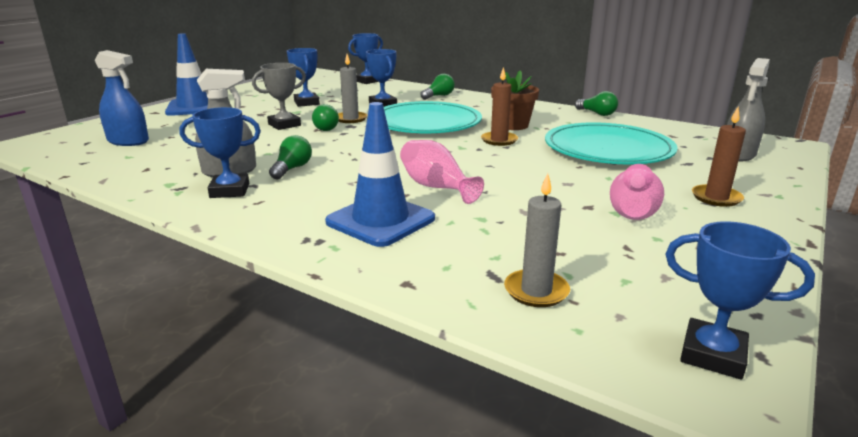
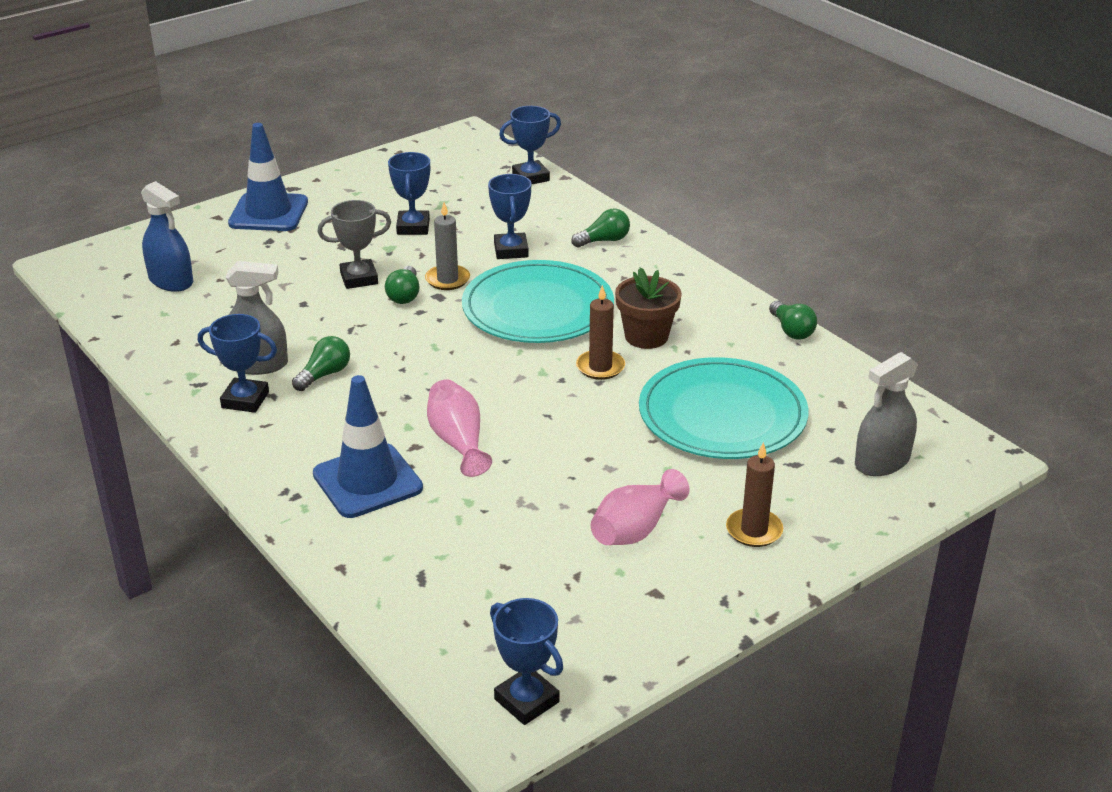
camera: 20 degrees right, 10 degrees up
grey candle [504,173,570,307] -> none

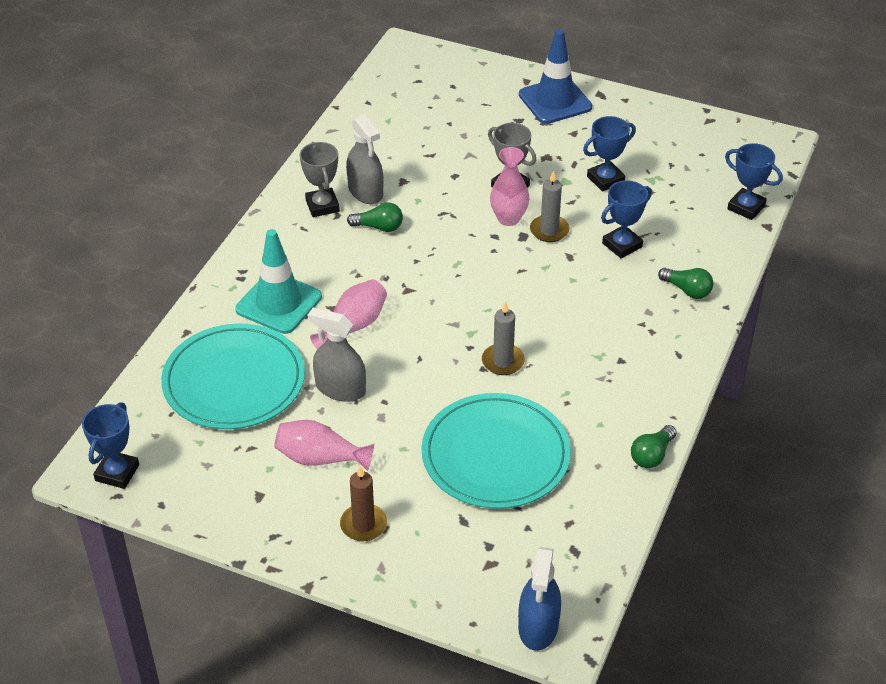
camera: 60 degrees right, 10 degrees up
blue spray bottle [141,181,193,292] -> blue spray bottle moved to [518,547,561,651]
blue trophy [198,314,277,413] -> grey trophy [300,142,340,217]
blue traffic cone [313,375,423,518] -> turquoise traffic cone [235,229,322,334]
green light bulb [385,266,420,304] -> pink vase [490,147,529,226]
turquoise plate [462,260,614,343] -> turquoise plate moved to [161,324,305,429]
brown candle [576,285,625,380] -> grey candle [482,301,525,375]
brown flower pot [615,267,682,349] -> none
grey spray bottle [855,352,918,476] -> grey spray bottle moved to [308,308,366,402]

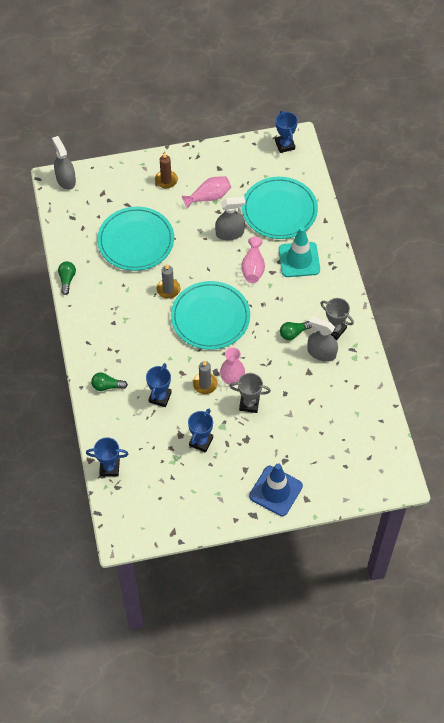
camera: 145 degrees right, 15 degrees up
blue spray bottle [518,547,561,651] -> grey spray bottle [52,136,76,190]
none -> turquoise plate [171,281,250,350]

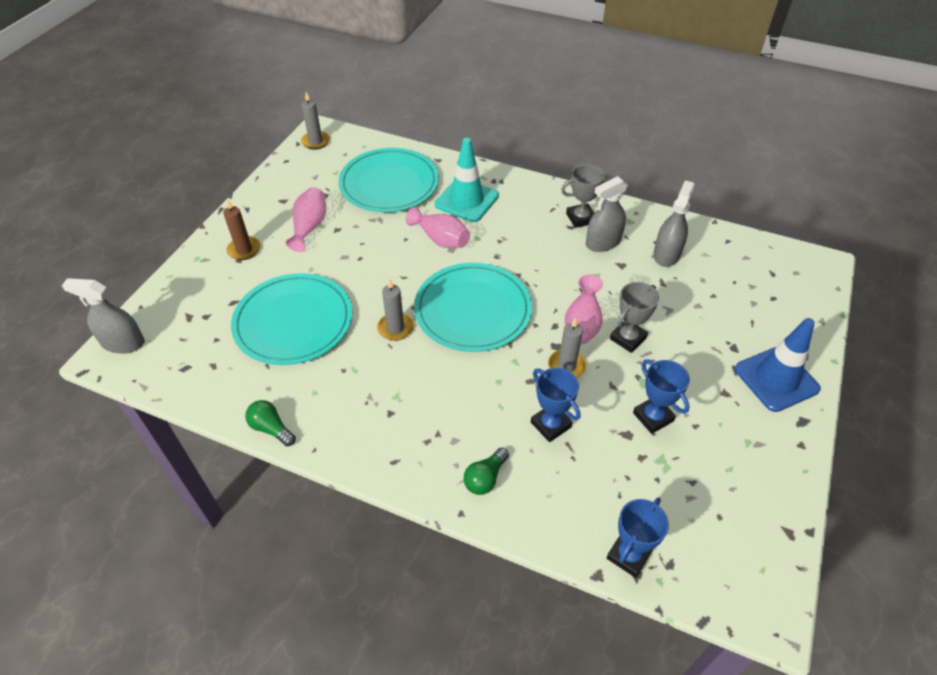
camera: 55 degrees left, 10 degrees down
grey spray bottle [215,197,245,240] -> grey spray bottle moved to [653,180,695,267]
blue trophy [275,111,298,153] -> grey candle [301,92,330,150]
green light bulb [280,321,312,340] -> none

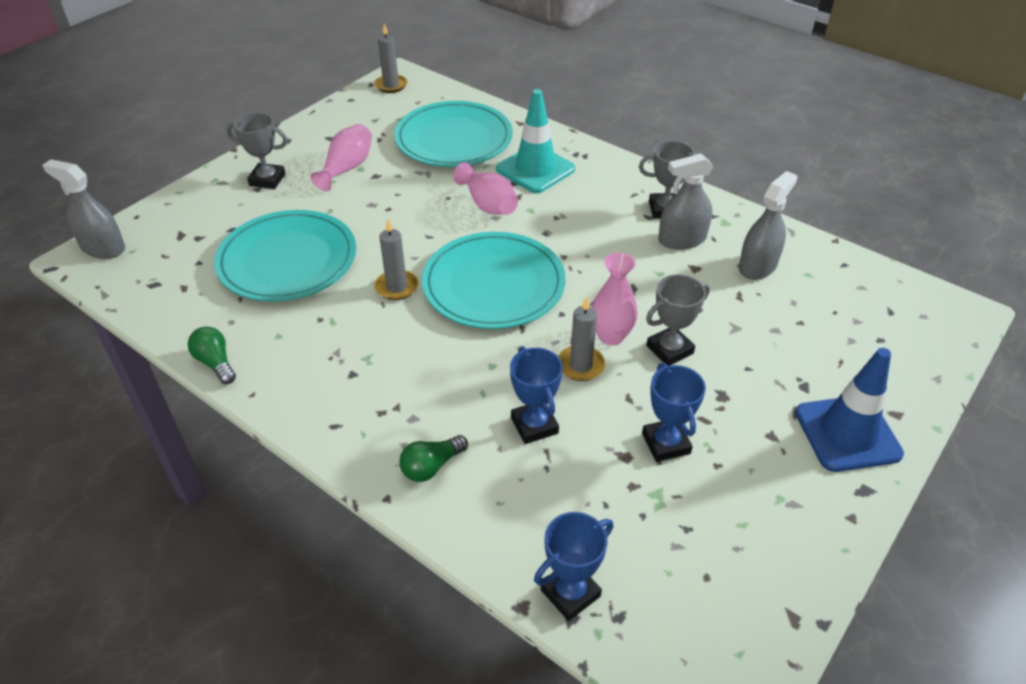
camera: 15 degrees right, 5 degrees down
brown candle [223,199,261,260] -> grey trophy [226,112,287,189]

